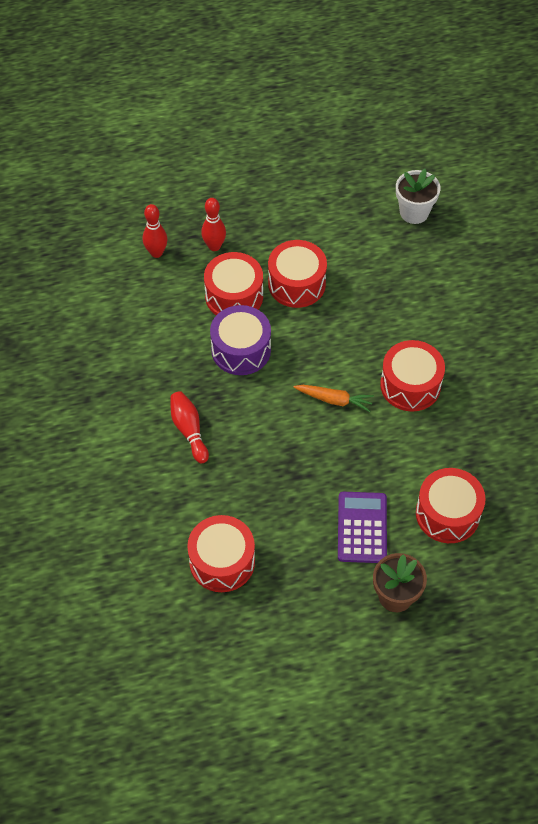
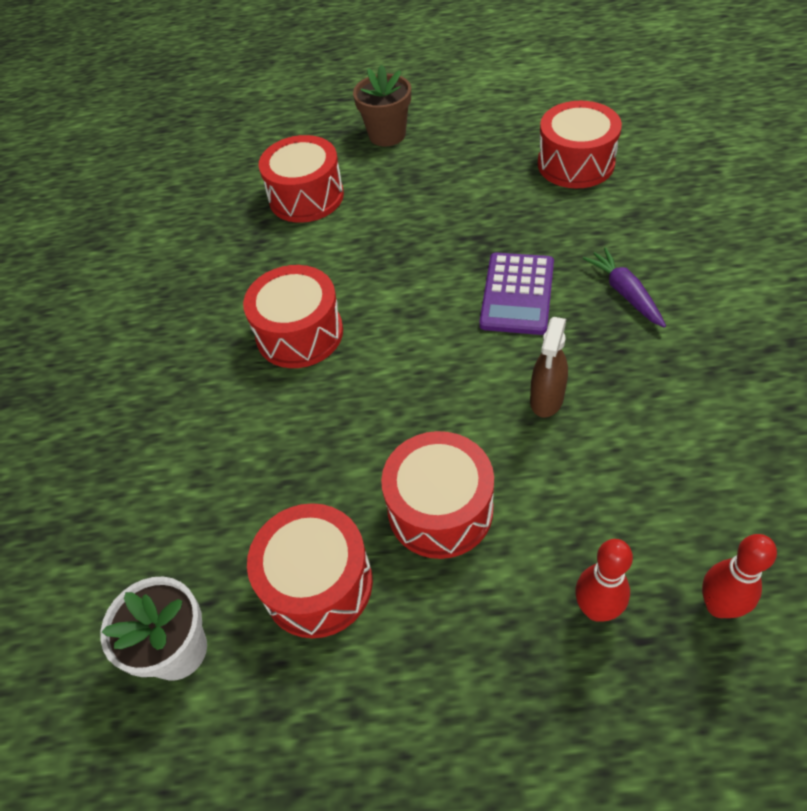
camera: 165 degrees left, 5 degrees down
red bowling pin [170,391,209,464] -> purple carrot [583,247,666,328]
red drum [204,252,263,315] -> red drum moved to [247,503,373,638]
purple drum [210,305,271,375] -> brown spray bottle [530,317,568,418]
orange carrot [293,385,374,412] -> none
purple calculator [338,492,387,563] -> purple calculator moved to [479,253,554,335]

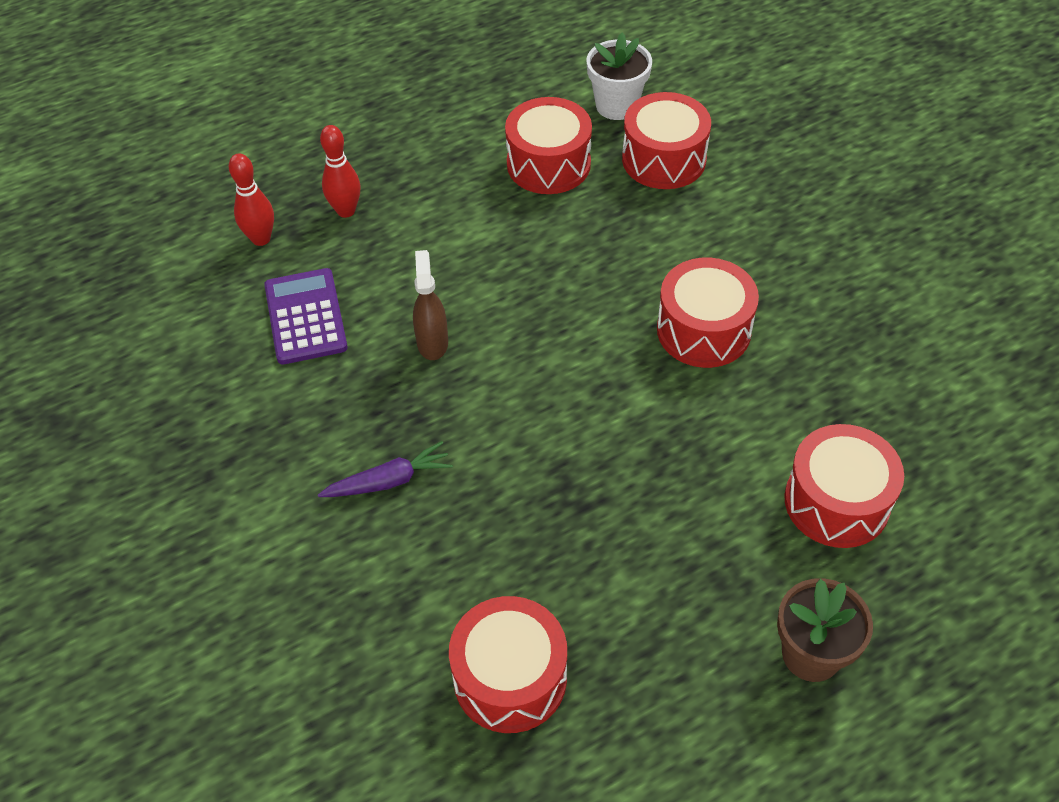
camera: 150 degrees right, 0 degrees up
red drum [381,431,494,559] -> red drum moved to [622,92,711,189]
purple calculator [479,253,554,335] -> purple calculator moved to [264,268,348,365]
purple carrot [583,247,666,328] -> purple carrot turned 60 degrees counterclockwise [318,441,453,497]

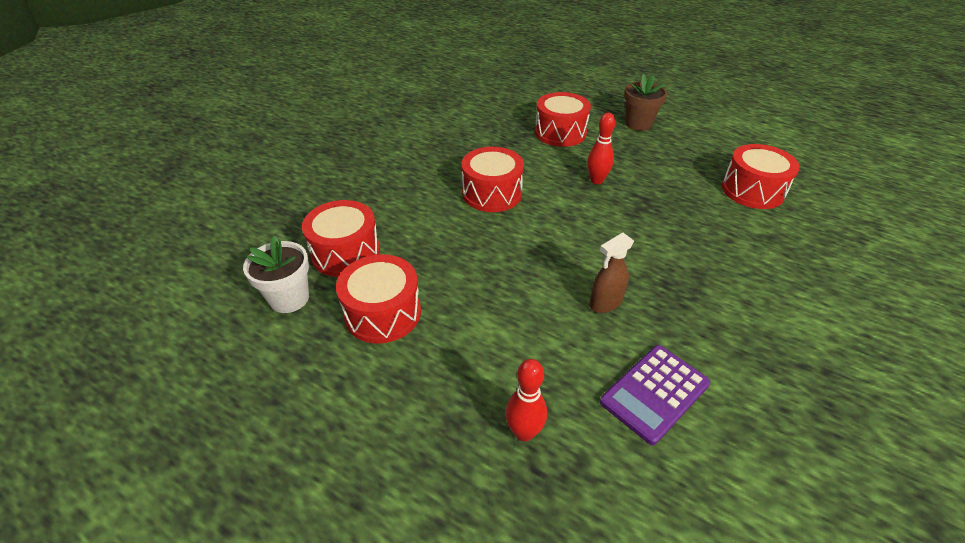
camera: 120 degrees left, 10 degrees down
red bowling pin [228,153,274,246] -> red bowling pin moved to [587,113,616,184]
purple carrot [318,441,453,497] -> none

